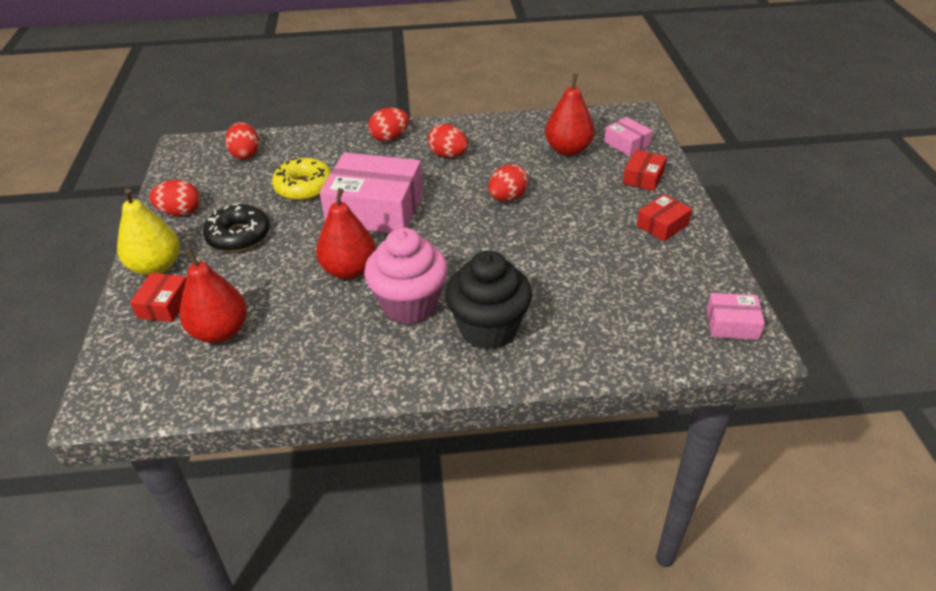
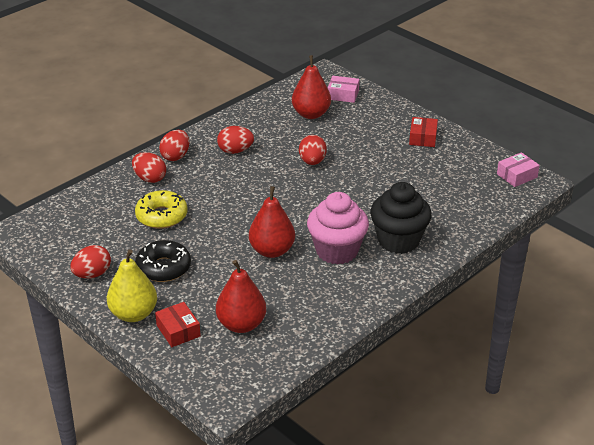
camera: 40 degrees left, 5 degrees down
red egg [225,122,259,159] -> red egg moved to [132,152,166,183]
pink box [320,152,423,233] -> none
red box [623,150,667,191] -> none

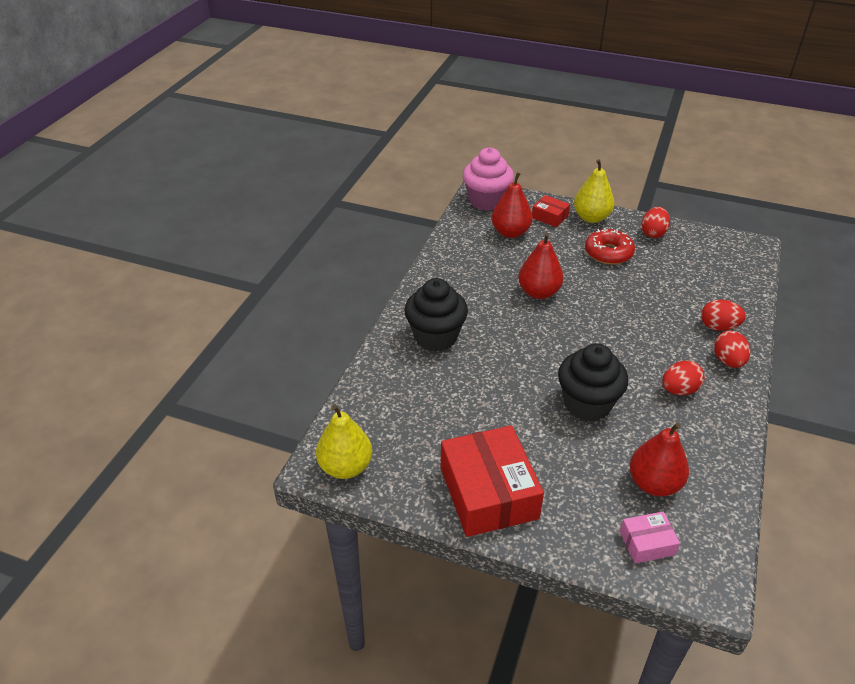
camera: 155 degrees right, 5 degrees up
yellow donut [135,190,187,229] -> none
black donut [135,240,191,282] -> red donut [585,228,635,265]
red egg [299,135,327,165] -> black cupcake [558,343,628,421]
pink cupcake [307,192,369,264] -> pink cupcake moved to [463,147,514,211]
red box [409,117,438,147] -> red box [441,425,544,537], size x2.10
pink box [497,152,540,187] -> yellow pear [316,405,373,479]

